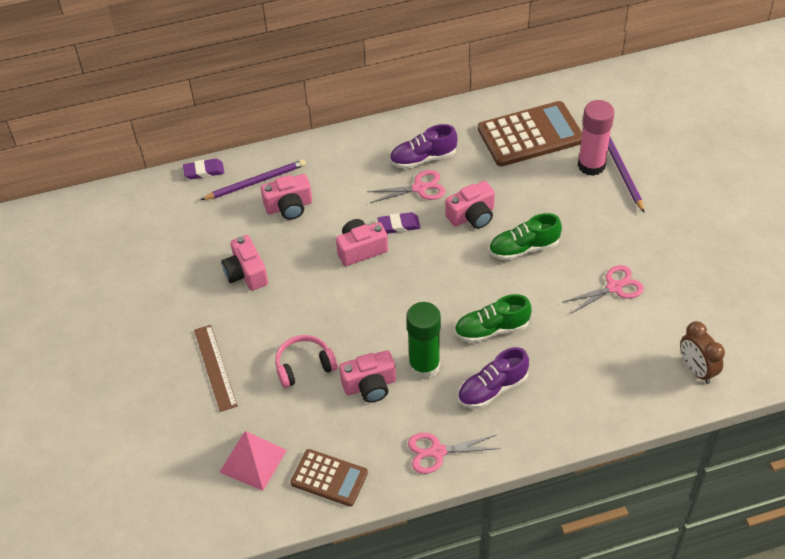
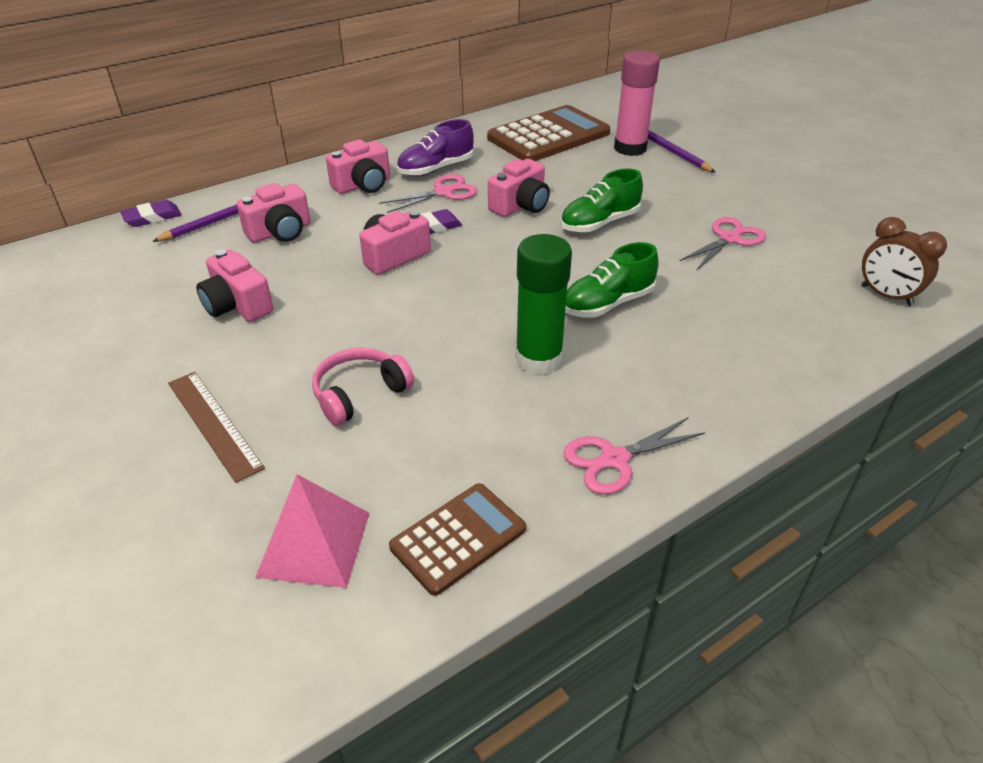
camera: 20 degrees left, 10 degrees down
brown calculator [290,449,368,506] -> brown calculator turned 45 degrees counterclockwise [389,483,526,596]
pink camera [339,350,396,403] -> pink camera moved to [326,139,390,194]
purple shoe [458,347,529,409] -> none

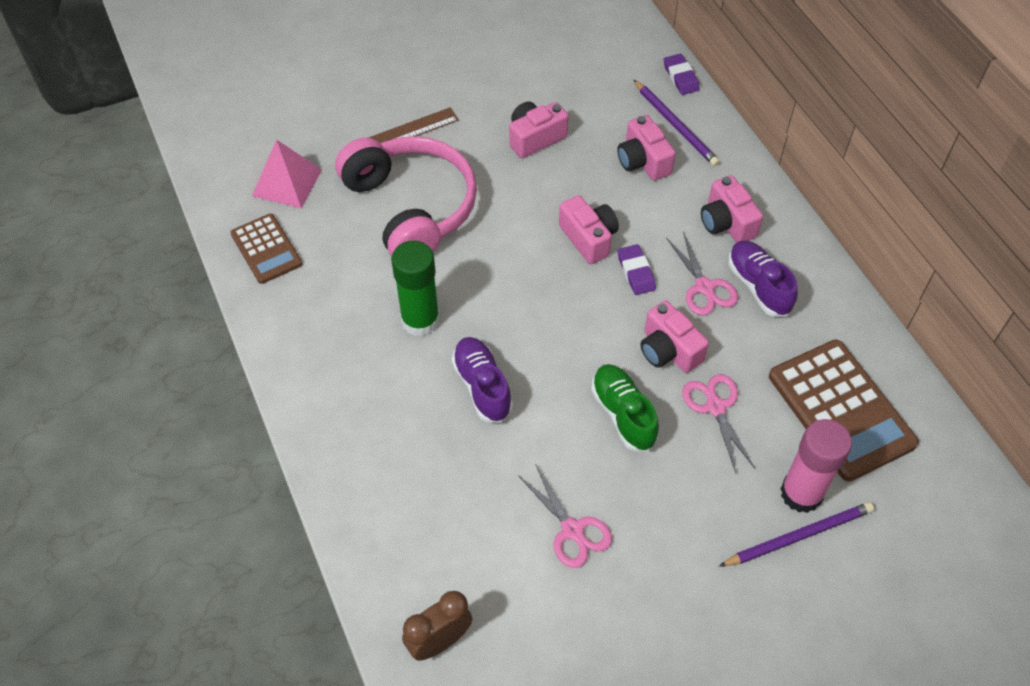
camera: 100 degrees right, 15 degrees up
pink headphones [312,348,414,426] -> pink headphones [335,136,477,257], size x2.03
pink scissors [563,417,705,495] -> pink scissors moved to [682,374,755,473]
green shoe [565,242,659,318] -> purple shoe [452,337,513,423]

